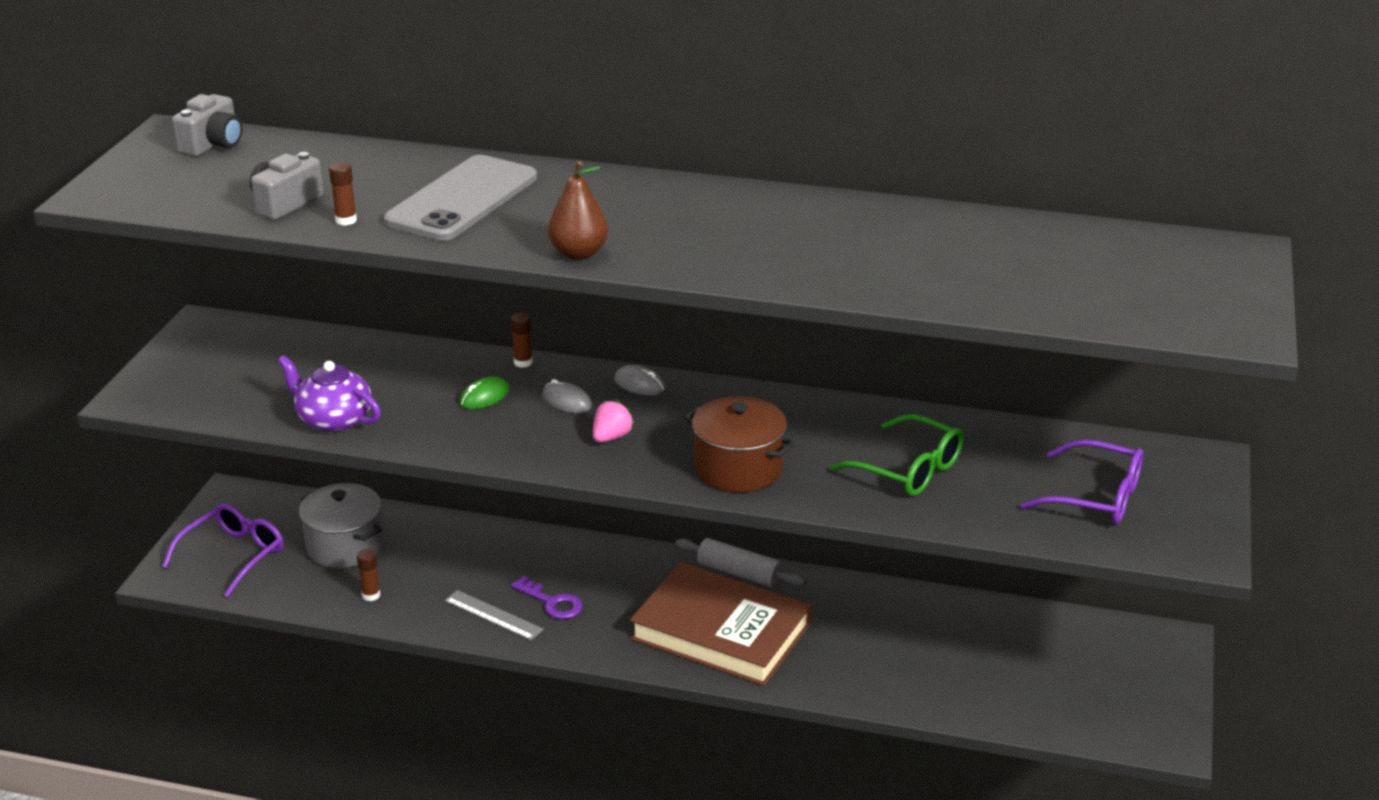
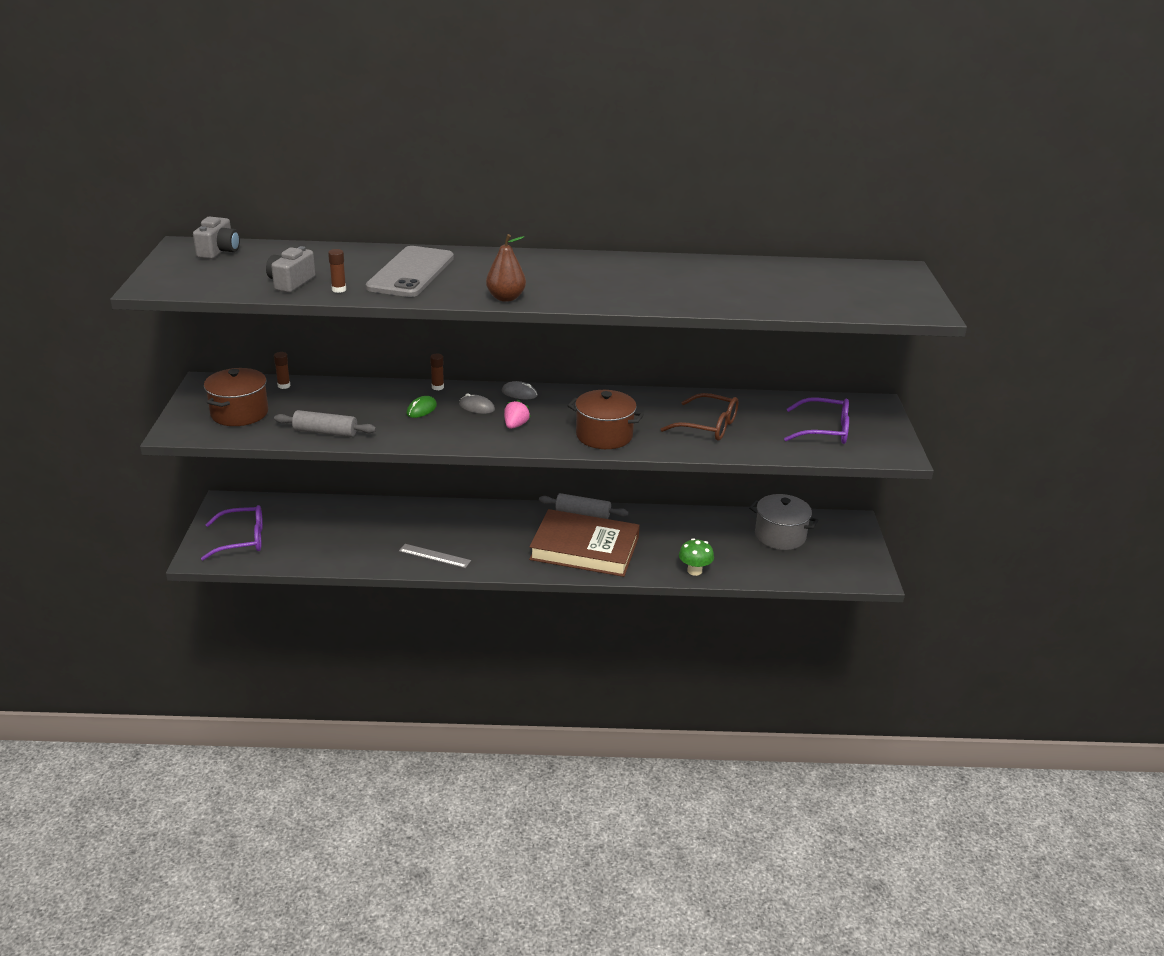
camera: 15 degrees left, 0 degrees up
purple glasses [162,503,284,597] -> purple glasses turned 60 degrees clockwise [201,505,263,561]
purple teapot [278,355,381,432] -> grey rolling pin [274,410,376,437]
grey pot [299,483,383,568] -> grey pot moved to [749,494,819,550]
brown glue stick [357,549,380,601] -> brown glue stick moved to [274,352,290,389]
purple key [511,576,583,619] -> none
green glasses [829,414,964,496] -> brown glasses [661,393,738,441]
none -> brown pot [204,368,268,426]
none -> green mushroom [679,538,714,576]

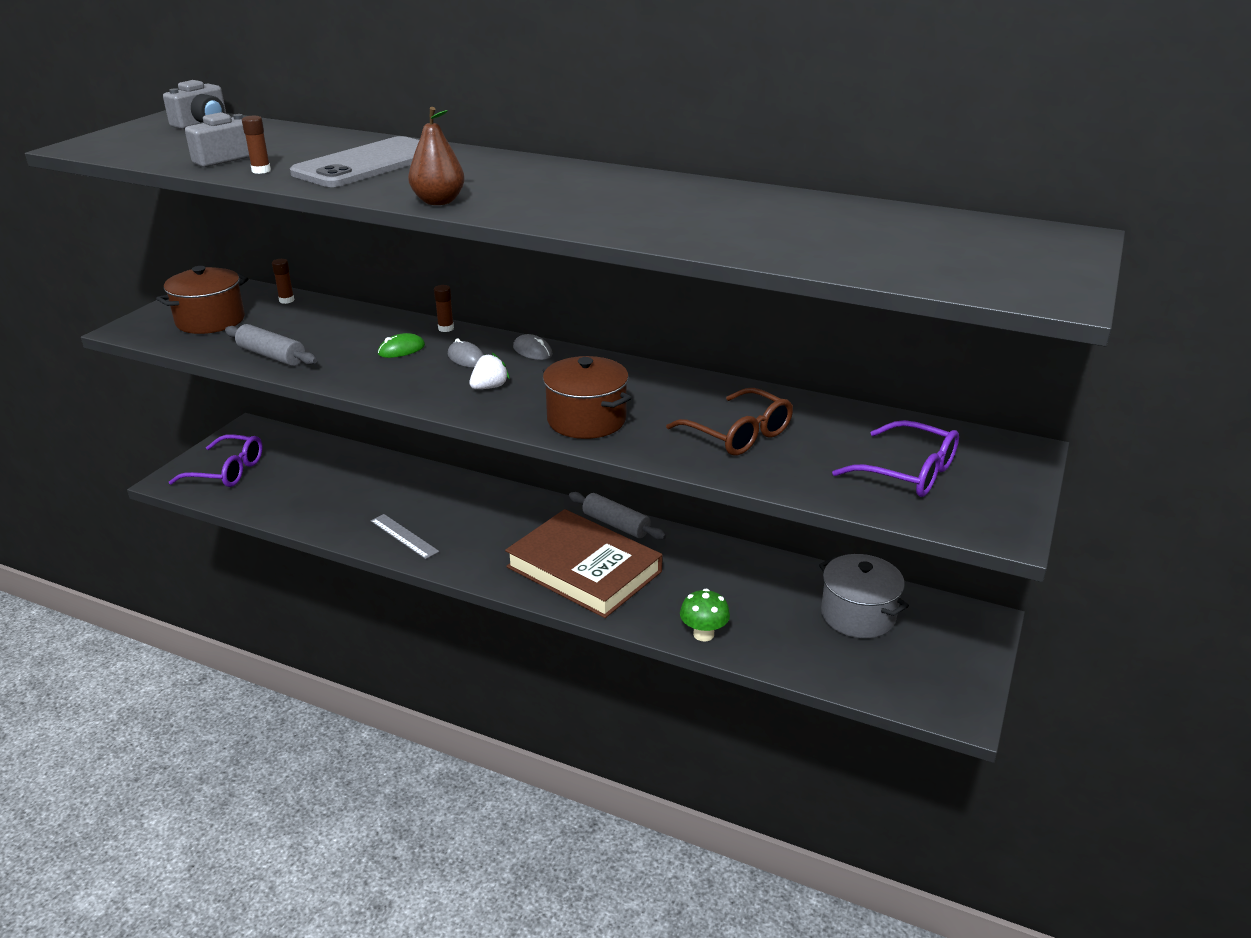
camera: 25 degrees right, 0 degrees up
pink strawberry [504,400,531,429] -> white strawberry [469,353,510,389]

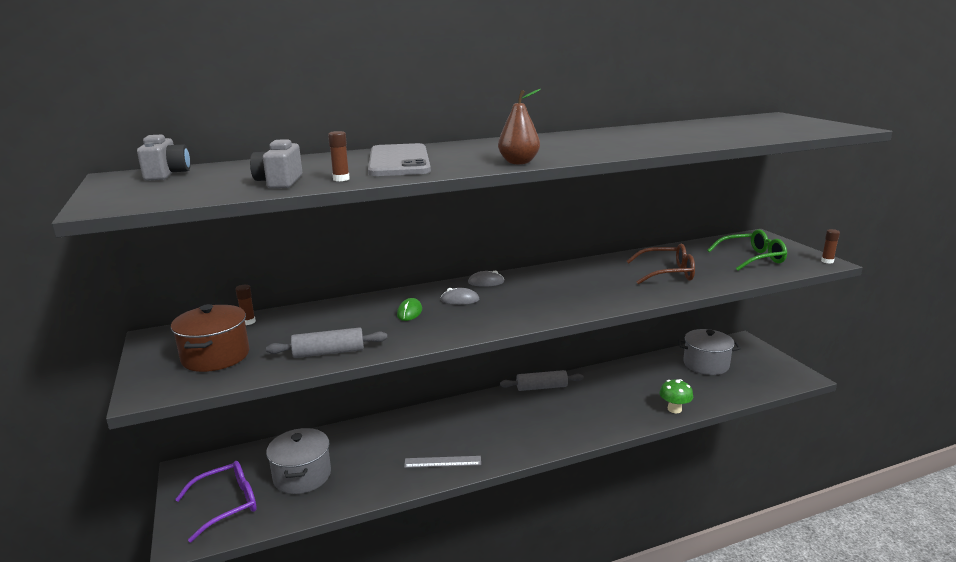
camera: 45 degrees left, 10 degrees down
brown glue stick [434,285,454,332] -> brown glue stick moved to [821,229,840,264]
white strawberry [469,353,510,389] -> none
brown book [505,509,663,618] -> none
brown pot [543,356,631,439] -> none
purple glasses [832,420,959,497] -> green glasses [707,229,787,271]
none -> grey pot [266,428,331,494]

